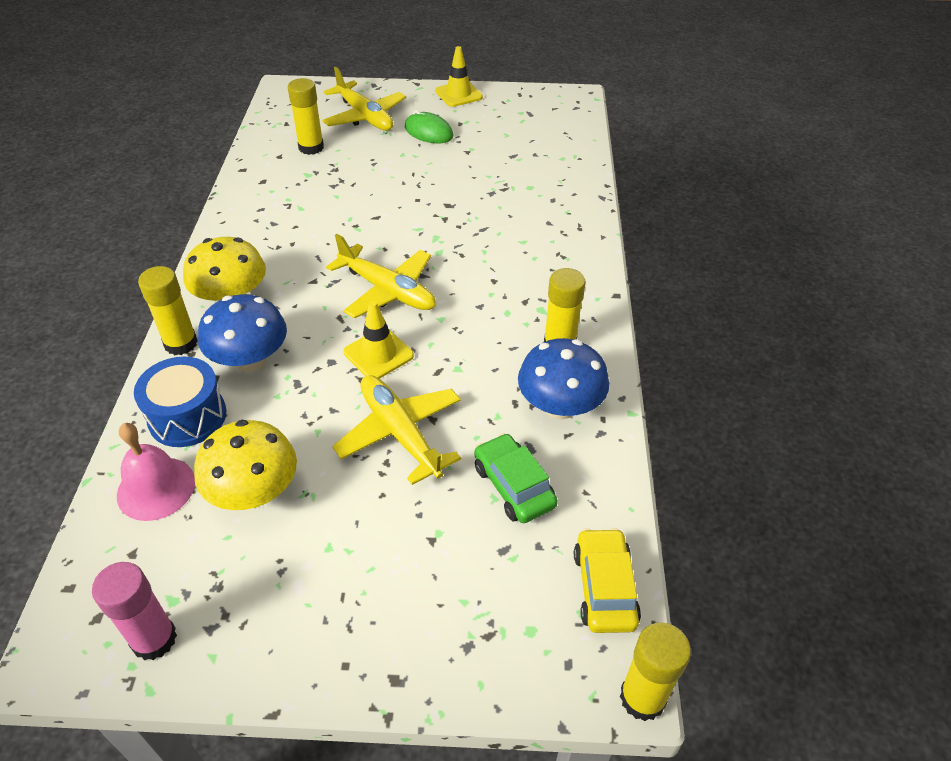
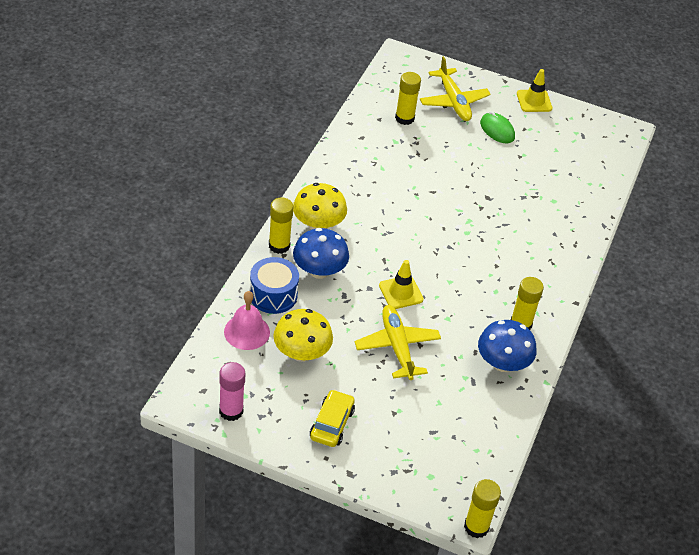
camera: 15 degrees right, 0 degrees up
yellow plane [326,234,436,318] -> none
green car [474,433,558,523] -> none
yellow car [574,528,641,633] -> yellow car moved to [310,389,355,447]

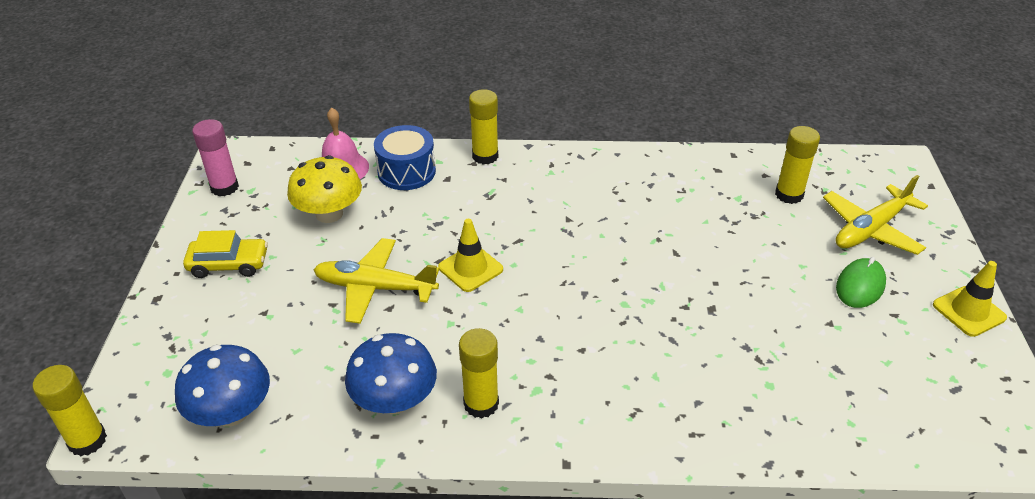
camera: 75 degrees right, 5 degrees down
yellow mushroom [293,183,347,230] -> none
blue mushroom [293,228,349,279] -> blue mushroom moved to [175,345,270,427]
yellow plane [355,305,441,380] -> yellow plane turned 135 degrees counterclockwise [313,238,439,324]

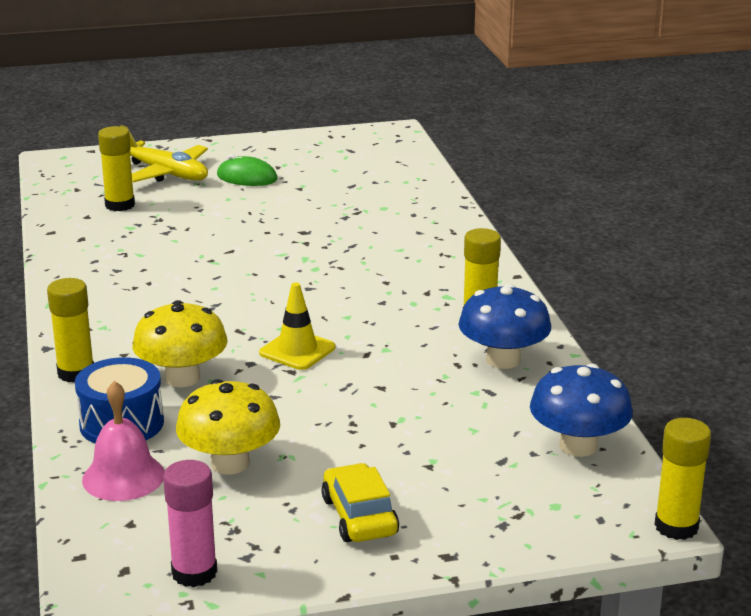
camera: 105 degrees left, 15 degrees down
yellow plane [313,238,439,324] -> none
yellow traffic cone [933,261,1007,337] -> none
none -> yellow mushroom [132,300,228,387]

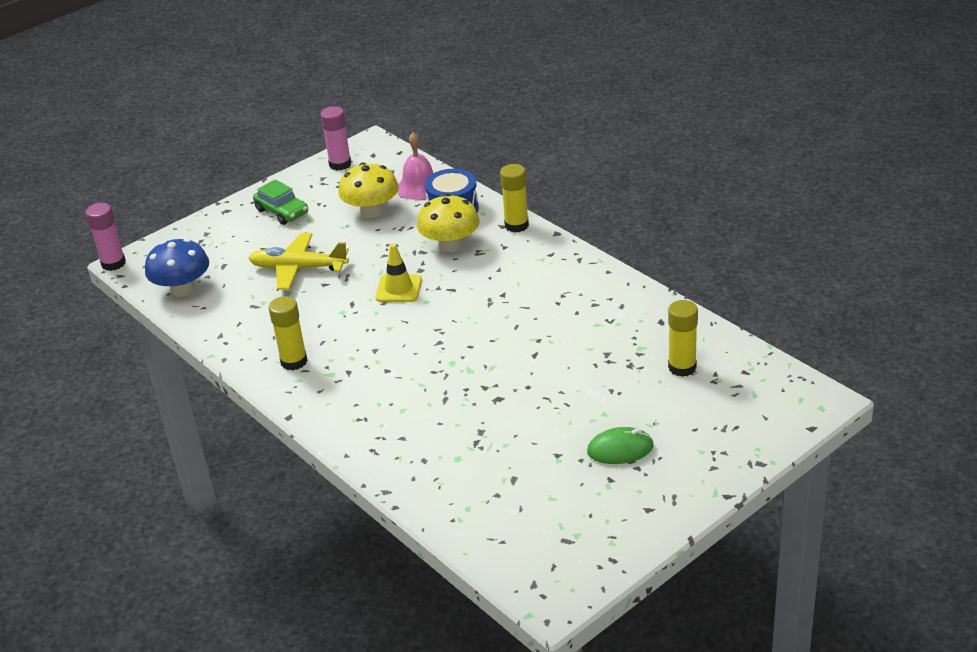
camera: 155 degrees right, 10 degrees up
yellow plane [120,125,208,182] -> yellow plane moved to [249,233,349,290]
yellow car [321,463,399,542] -> green car [253,179,308,225]
blue mushroom [459,284,551,369] -> none
yellow glue stick [654,418,711,540] -> pink glue stick [86,203,126,271]

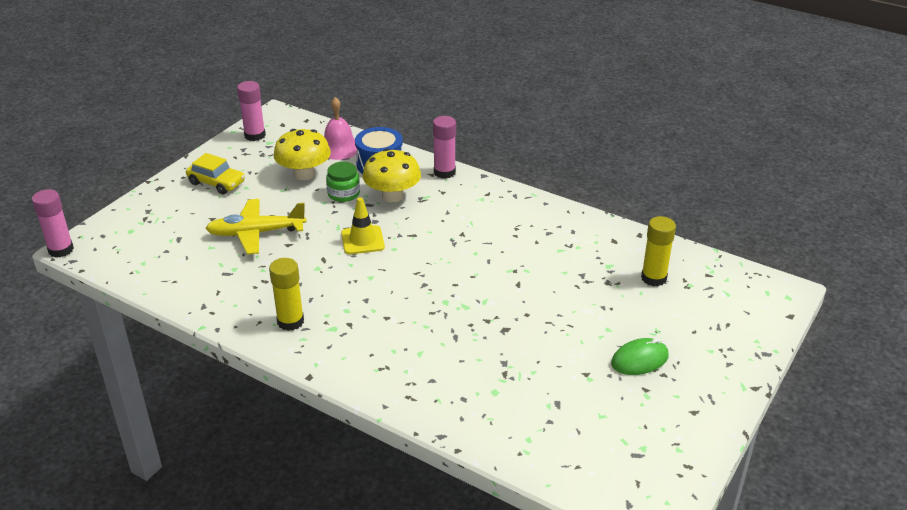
camera: 20 degrees left, 0 degrees up
blue mushroom [145,238,209,297] -> none
green car [253,179,308,225] -> yellow car [186,153,245,194]
yellow glue stick [500,164,529,232] -> pink glue stick [433,116,456,179]
none -> green jar [326,162,360,202]

